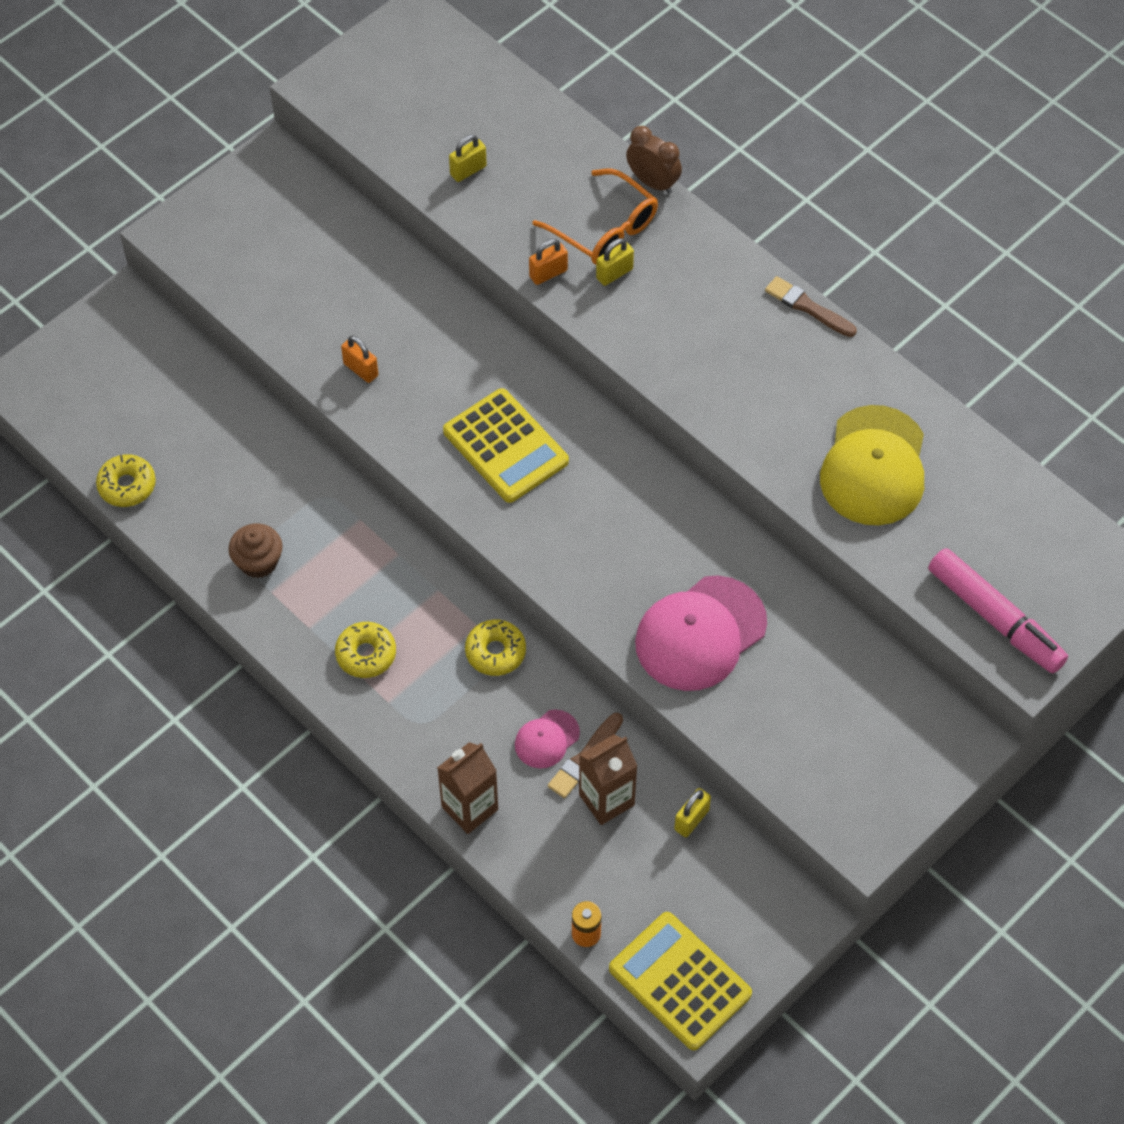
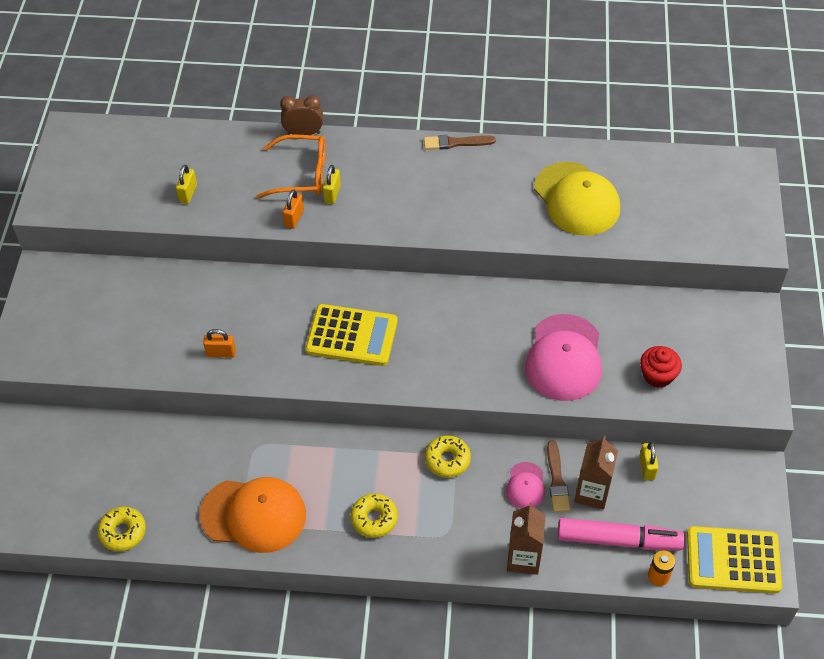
camera: 40 degrees left, 5 degrees down
brown cupcake [228,524,283,578] -> orange cap [199,477,306,553]
pink marker [928,548,1068,673] -> pink marker moved to [558,518,685,550]
none -> red cupcake [640,346,682,388]

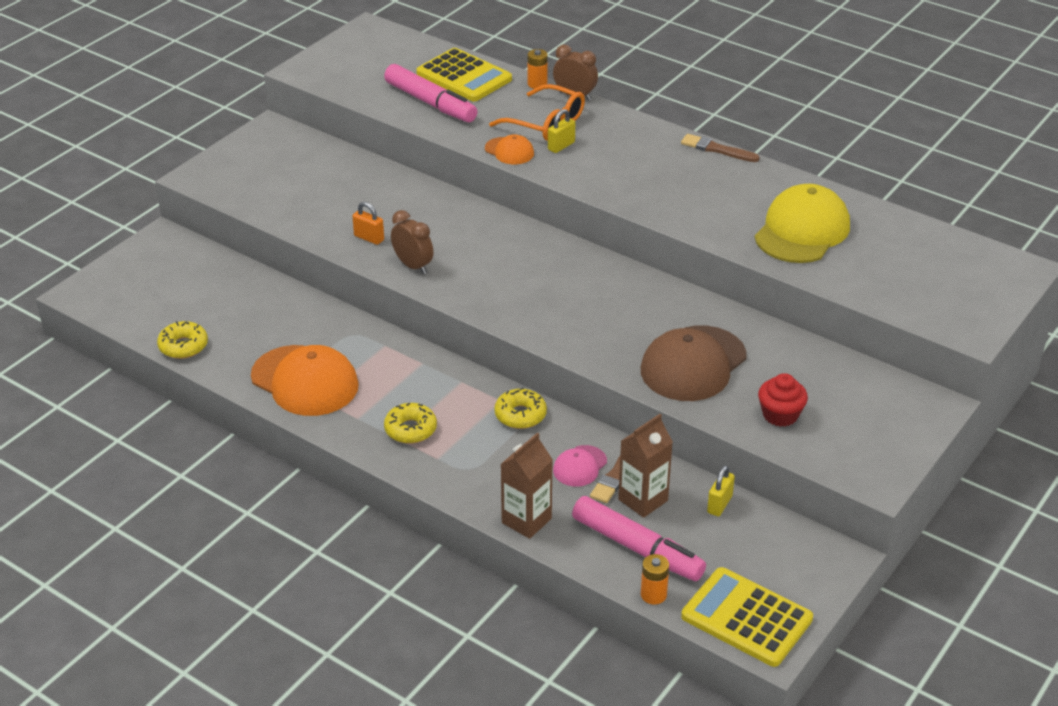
camera: 30 degrees right, 15 degrees down
yellow padlock [176,165,197,204] -> pink marker [384,64,477,122]
orange padlock [283,189,304,229] -> orange cap [485,134,534,164]
yellow calculator [306,304,398,366] -> yellow calculator moved to [416,48,512,101]
pink cap [525,314,602,401] -> brown cap [641,326,747,401]
yellow cap [534,162,620,236] -> yellow cap turned 150 degrees counterclockwise [755,184,850,263]
none -> brown clock [391,210,434,274]
none -> orange battery [528,49,548,89]

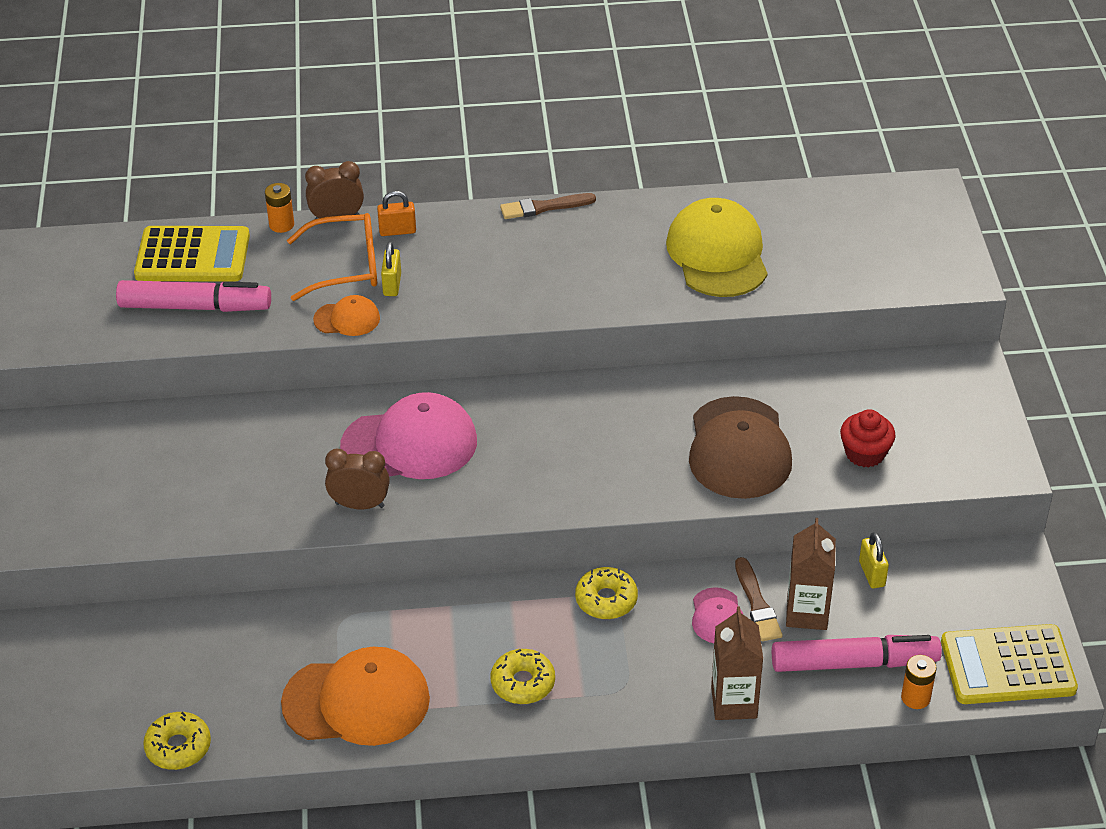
camera: 40 degrees left, 5 degrees up
orange padlock [352,202,384,245] -> orange padlock moved to [377,191,416,236]
none -> pink cap [340,392,477,479]

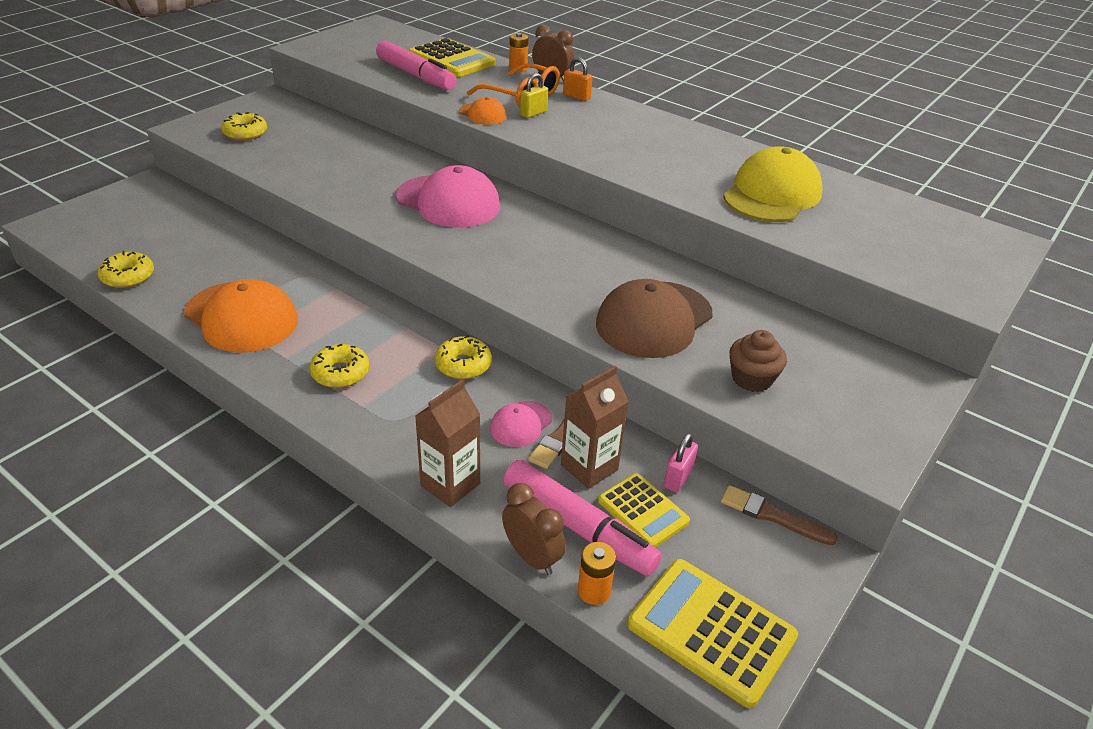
camera: 40 degrees right, 5 degrees down
brown clock [325,448,390,509] -> brown clock moved to [502,483,566,575]
brown brush [500,193,596,219] -> brown brush moved to [721,485,838,545]
red cupcake [840,409,896,468] -> brown cupcake [729,330,787,392]
yellow padlock [859,532,889,588] -> pink padlock [664,433,698,493]
none -> yellow donut [221,112,267,141]
none -> yellow calculator [598,473,690,547]

